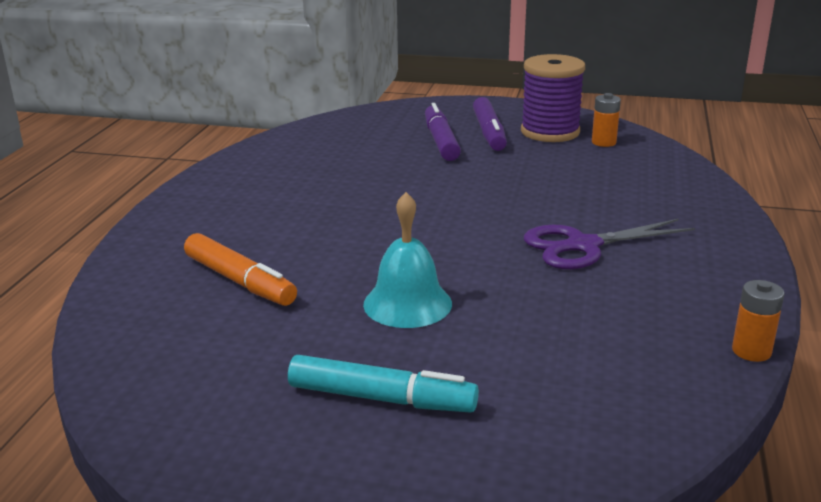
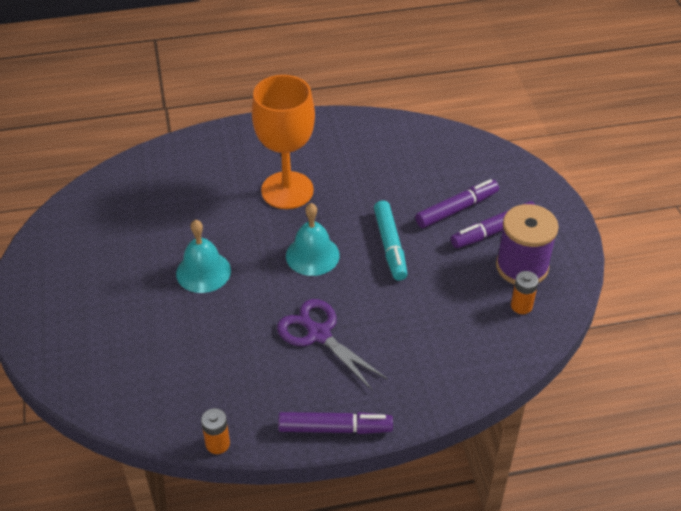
camera: 65 degrees right, 20 degrees up
orange marker [184,233,297,306] -> none
turquoise marker [288,355,479,413] -> turquoise marker moved to [374,200,407,281]
none -> orange goblet [252,75,315,209]
none -> purple marker [278,412,393,434]
none -> turquoise bell [286,203,340,276]

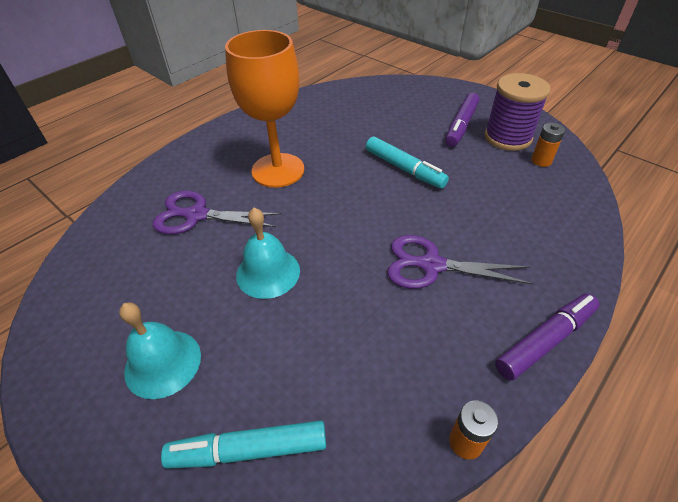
camera: 35 degrees left, 0 degrees up
turquoise bell [286,203,340,276] -> turquoise bell moved to [119,303,201,399]
purple marker [415,179,499,228] -> none
none -> purple scissors [153,191,281,234]
none -> turquoise marker [161,420,326,469]

